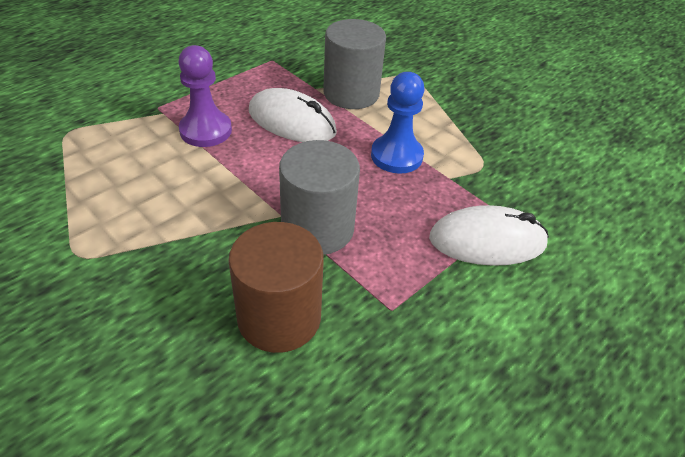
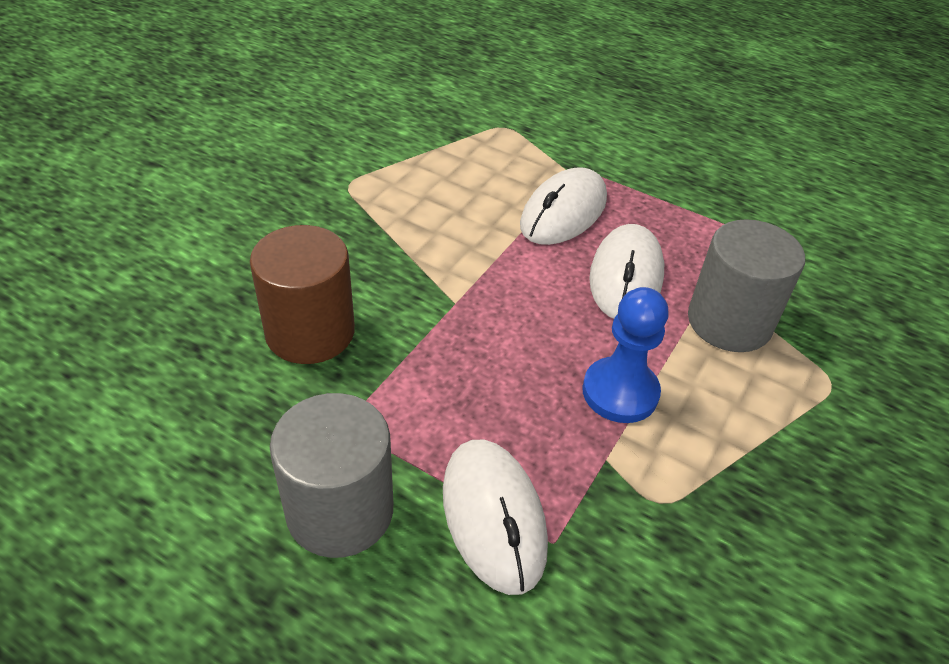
camera: 75 degrees right, 0 degrees up
purple pawn [179,45,232,147] -> white mouse [520,167,607,245]
grey cylinder [279,140,360,255] -> grey cylinder moved to [270,393,393,558]

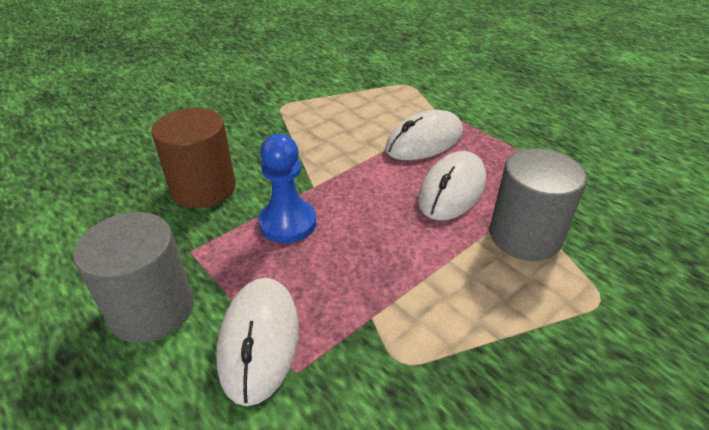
camera: 20 degrees right, 5 degrees down
blue pawn [582,287,669,423] -> blue pawn moved to [258,134,316,243]

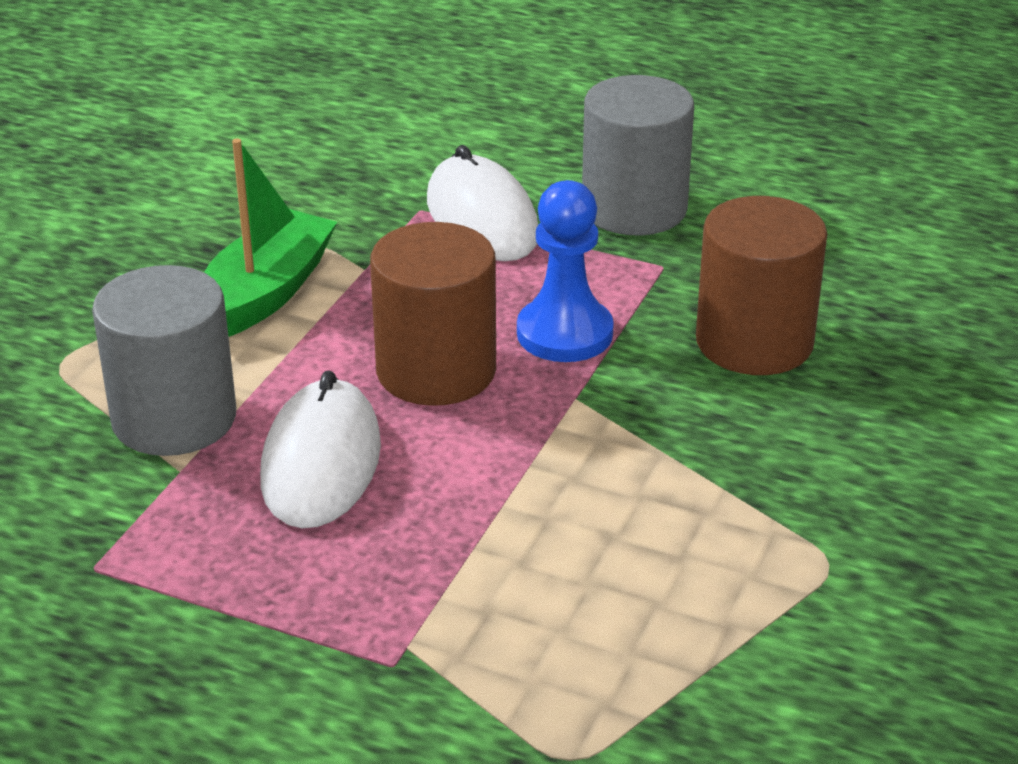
camera: 155 degrees right, 5 degrees down
white mouse [386,110,463,160] -> none
none -> green boat [204,139,337,337]
none -> brown cylinder [370,222,496,406]

